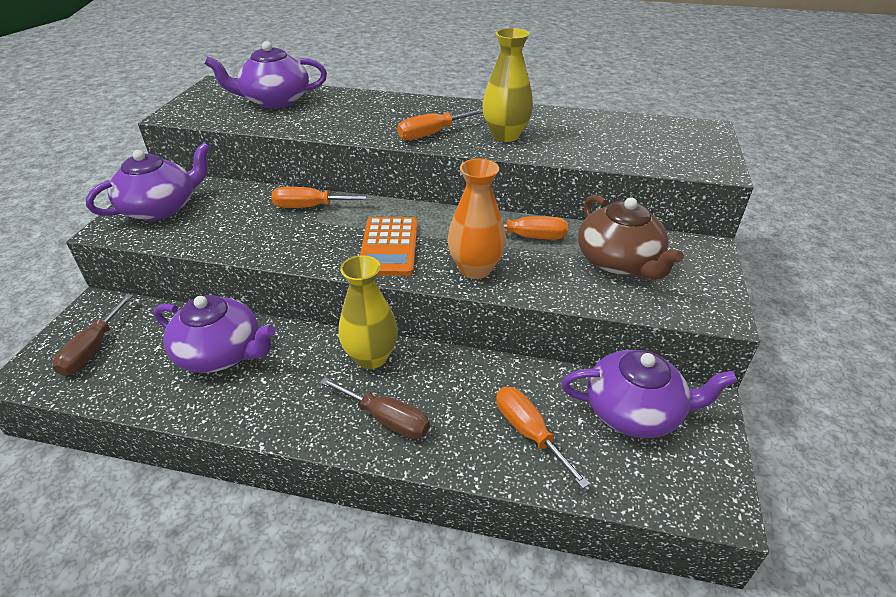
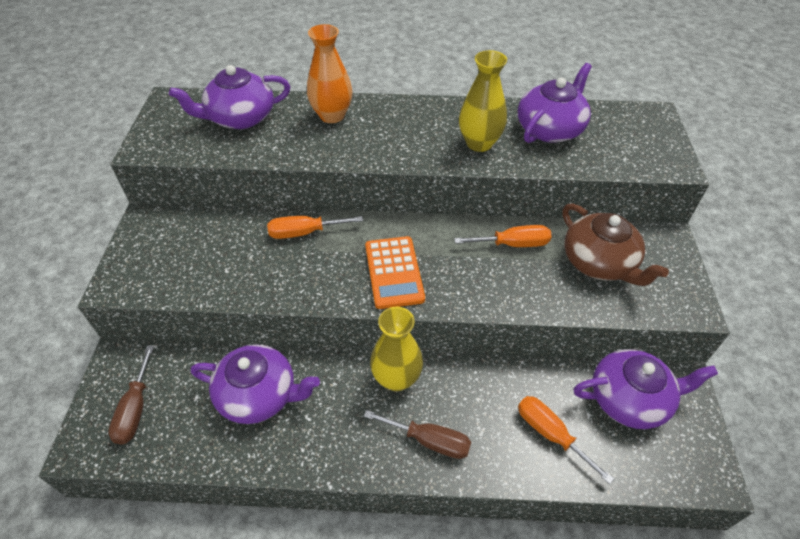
camera: 10 degrees left, 10 degrees up
purple teapot [86,142,211,221] -> purple teapot moved to [518,63,592,143]
orange screwdriver [397,109,483,140] -> none
orange vase [447,159,506,279] -> orange vase moved to [307,24,352,123]

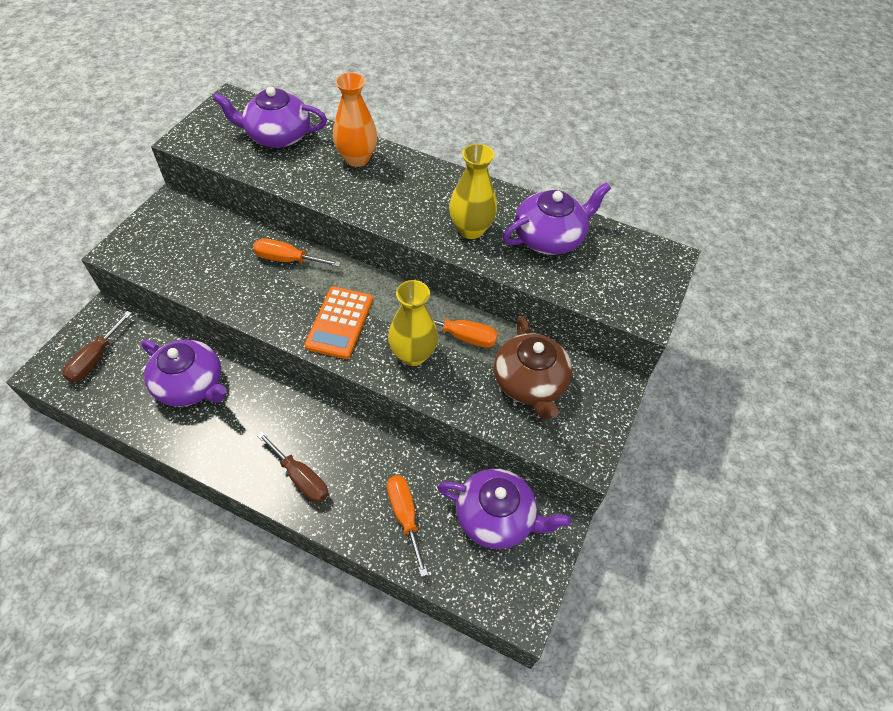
camera: 20 degrees right, 5 degrees up
yellow vase [370,307,423,391] -> yellow vase moved to [388,280,438,366]

